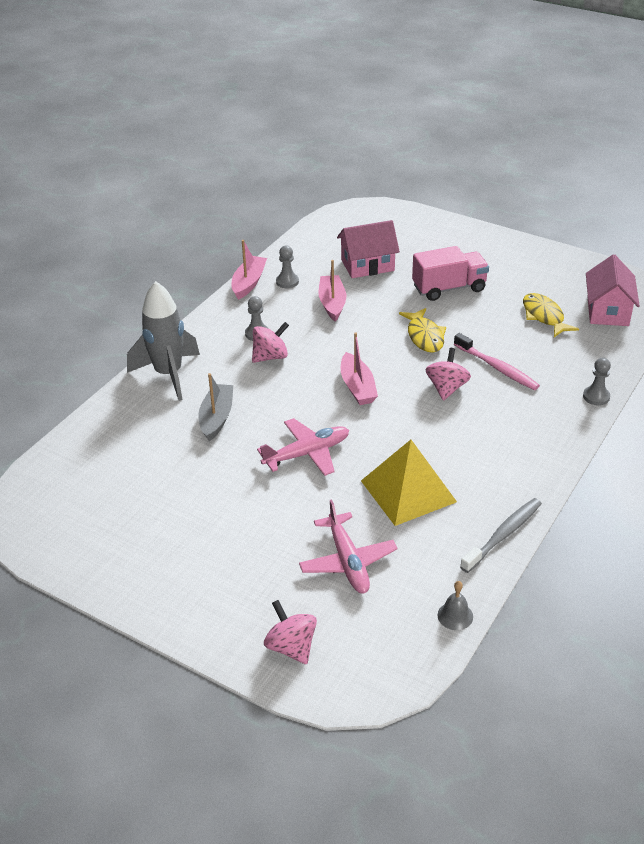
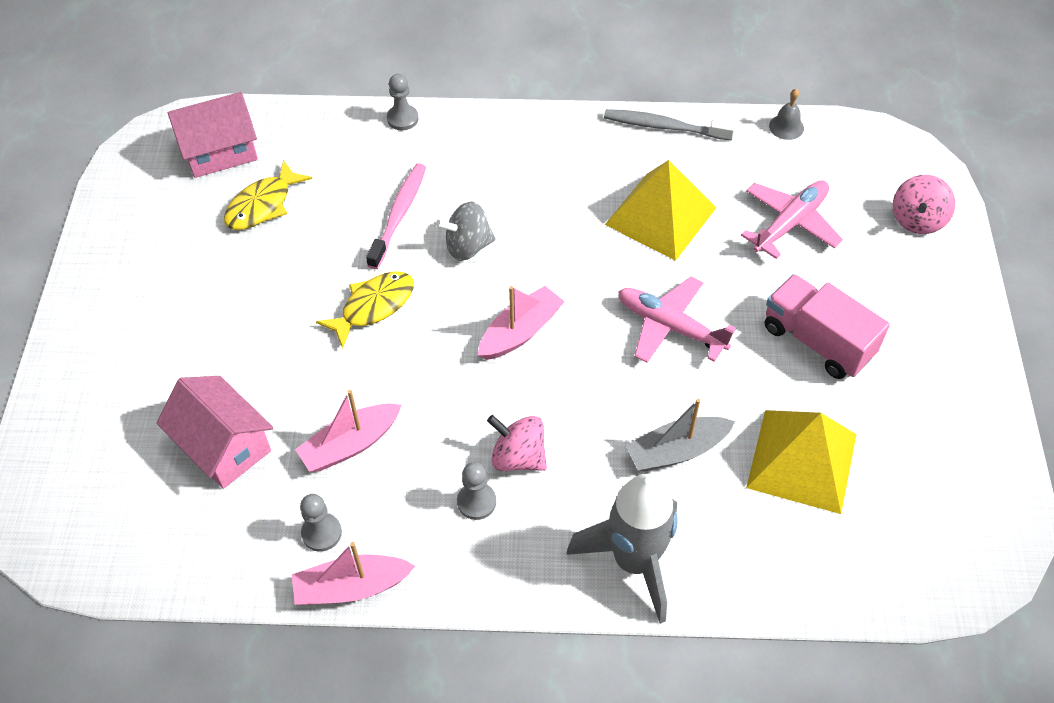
camera: 120 degrees left, 15 degrees up
pink truck [412,246,489,301] -> pink truck moved to [765,274,890,379]
pink spinning top [426,348,471,401] -> grey spinning top [436,202,495,261]
none -> yellow pyramid [746,410,857,514]

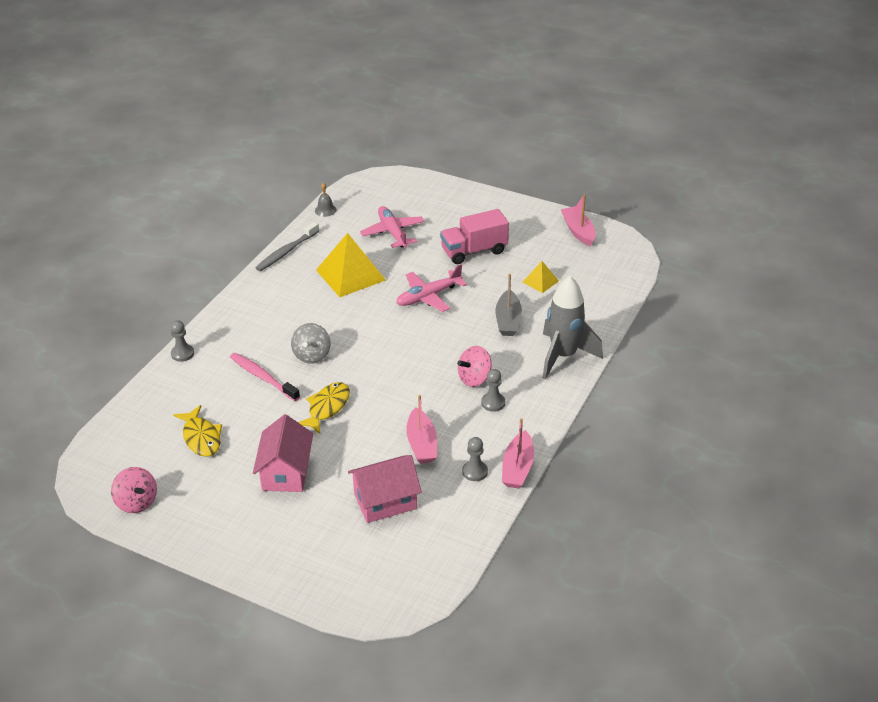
camera: 65 degrees left, 15 degrees down
pink house [167,92,258,178] -> pink house moved to [253,414,313,492]
yellow fish [316,271,414,348] -> yellow fish turned 45 degrees clockwise [298,382,350,434]
pink boat [478,286,565,360] -> pink boat moved to [561,194,596,246]
yellow pyramid [746,410,857,514] -> yellow pyramid [523,261,559,293], size x0.50
pink spinning top [893,175,955,234] -> pink spinning top moved to [111,467,157,513]

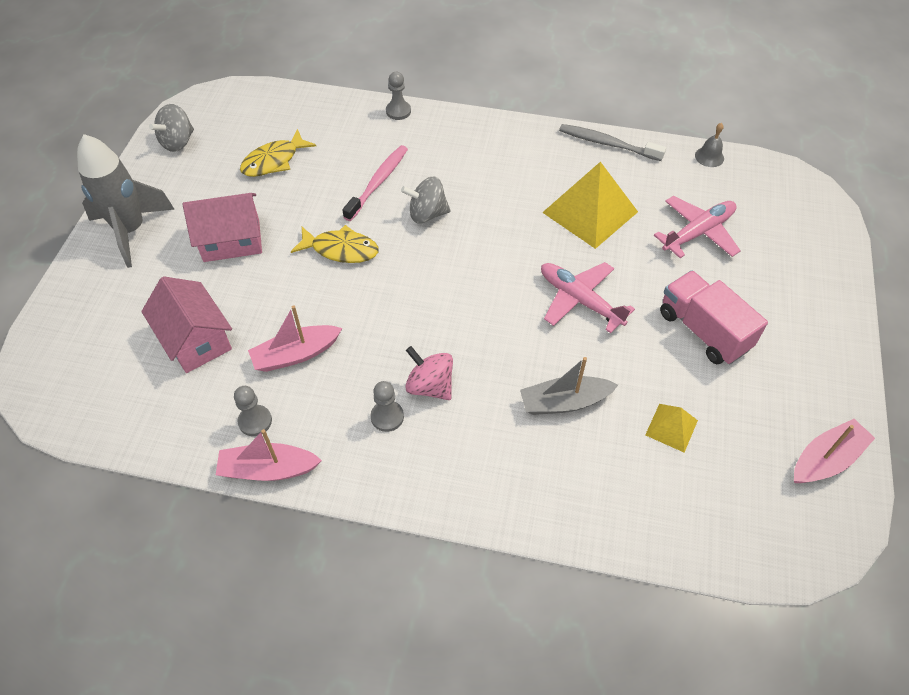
camera: 75 degrees right, 15 degrees up
pink spinning top [111,467,157,513] -> grey spinning top [149,104,194,152]
grey rocket [543,276,603,379] -> grey rocket moved to [77,134,175,268]

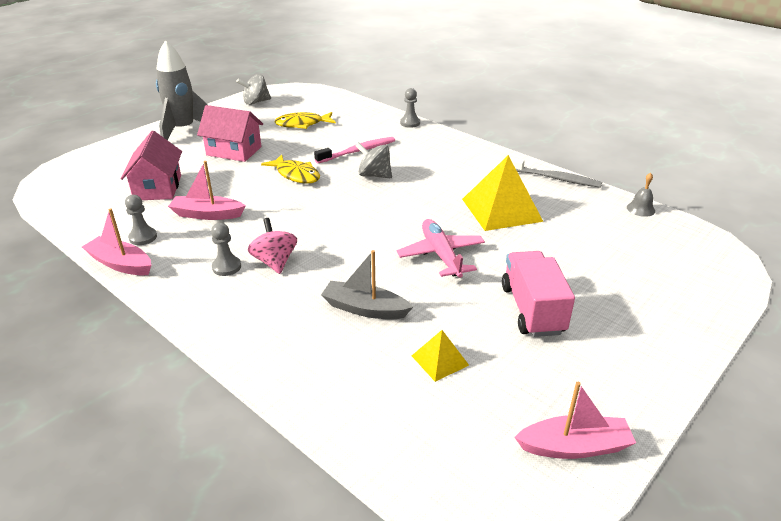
camera: 30 degrees right, 20 degrees down
grey toothbrush [559,124,666,161] -> grey toothbrush turned 150 degrees clockwise [510,157,602,188]
pink plane [654,196,741,258] -> none

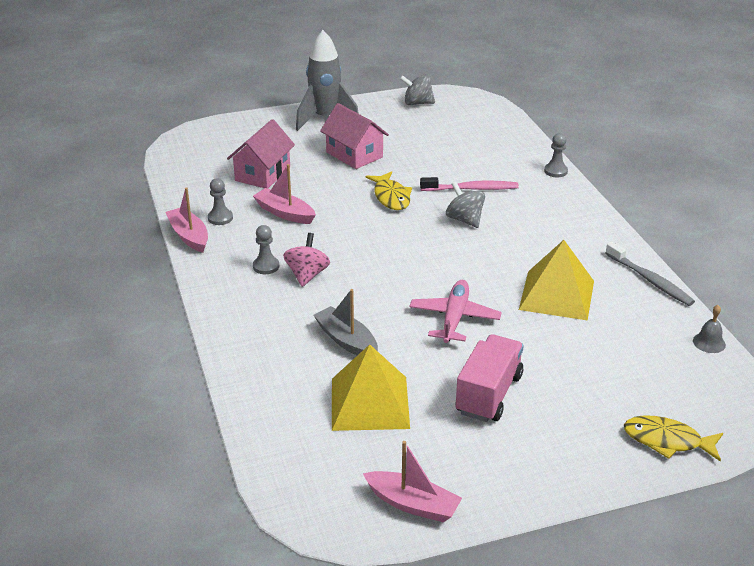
camera: 30 degrees right, 0 degrees up
yellow fish [275,112,336,129] -> yellow fish moved to [624,416,723,462]
yellow pyramid [412,330,469,382] -> yellow pyramid [332,345,410,431], size x2.00

